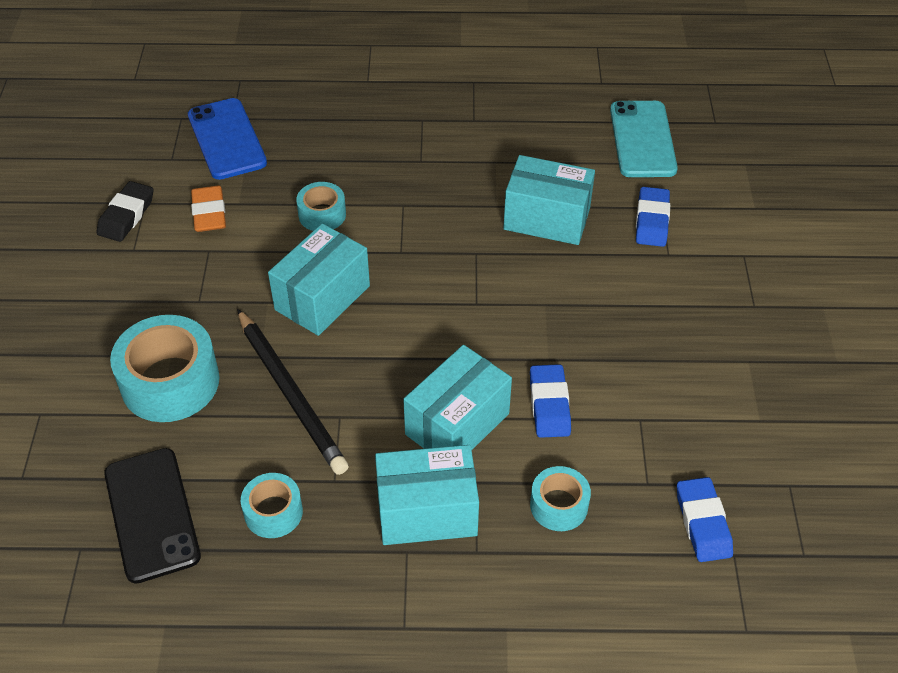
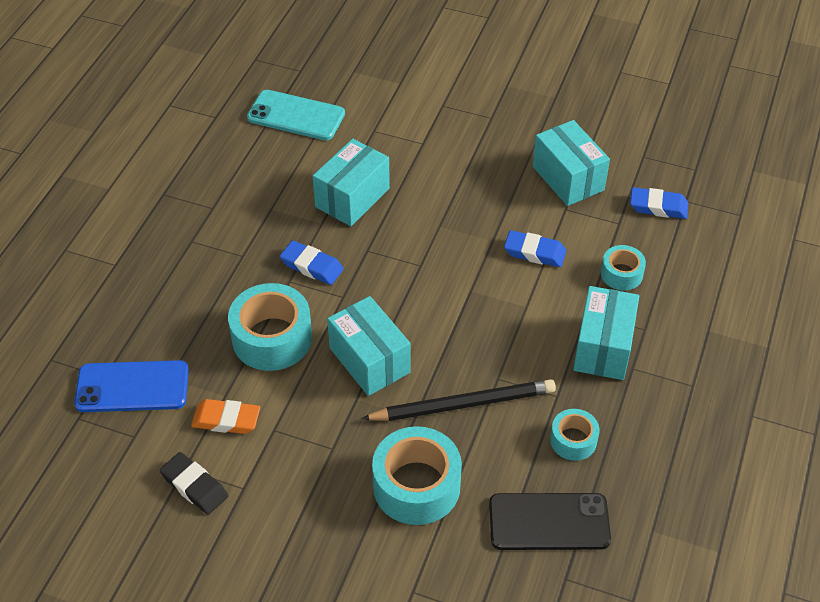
camera: 70 degrees left, 0 degrees up
turquoise tape [296,182,346,231] -> turquoise tape [228,283,312,371], size x1.82
turquoise box [403,345,512,450] -> turquoise box moved to [533,120,610,206]
blue eraser [636,187,670,247] -> blue eraser moved to [280,241,344,285]

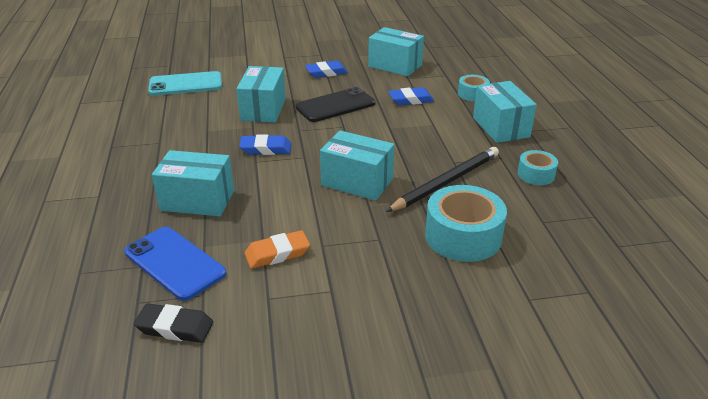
camera: 30 degrees left, 15 degrees down
blue phone [74,360,189,412] -> blue phone turned 75 degrees clockwise [124,227,226,301]
black eraser [160,452,228,515] -> black eraser moved to [134,303,213,343]
turquoise tape [228,283,312,371] -> none
black phone [489,493,611,550] -> black phone moved to [295,87,375,122]
blue eraser [630,187,688,219] -> blue eraser moved to [305,61,348,78]
none -> turquoise box [152,150,234,217]

